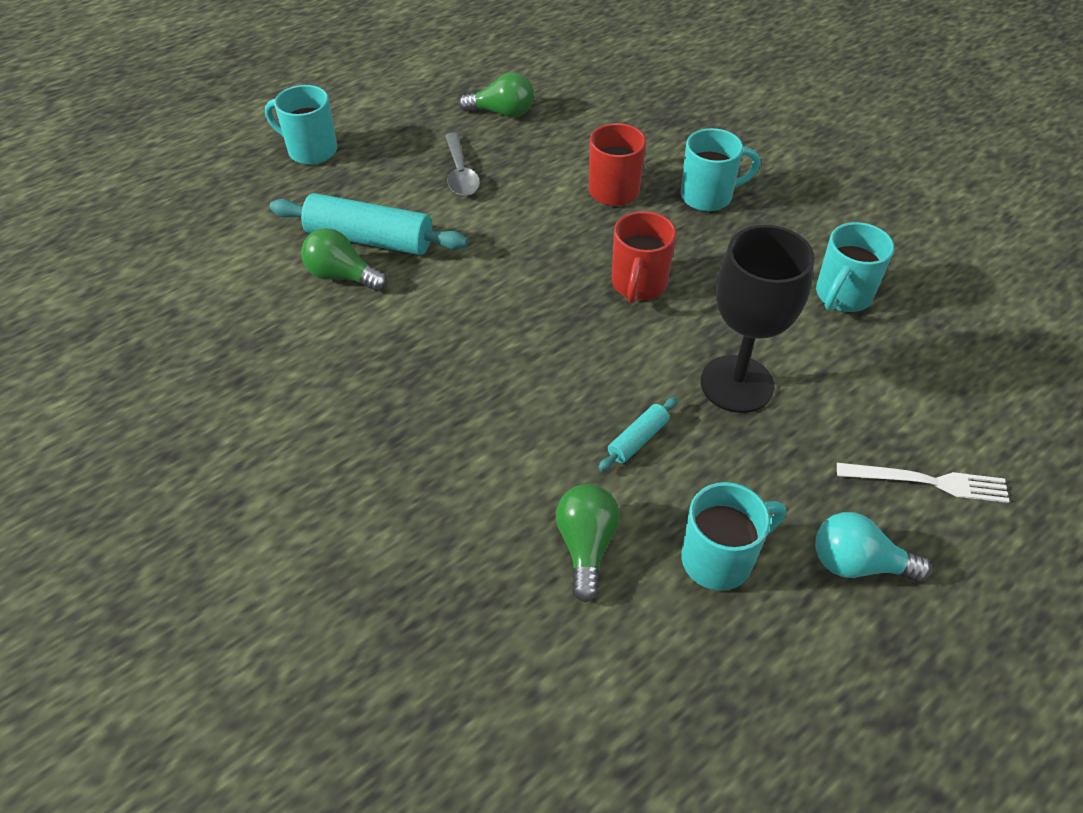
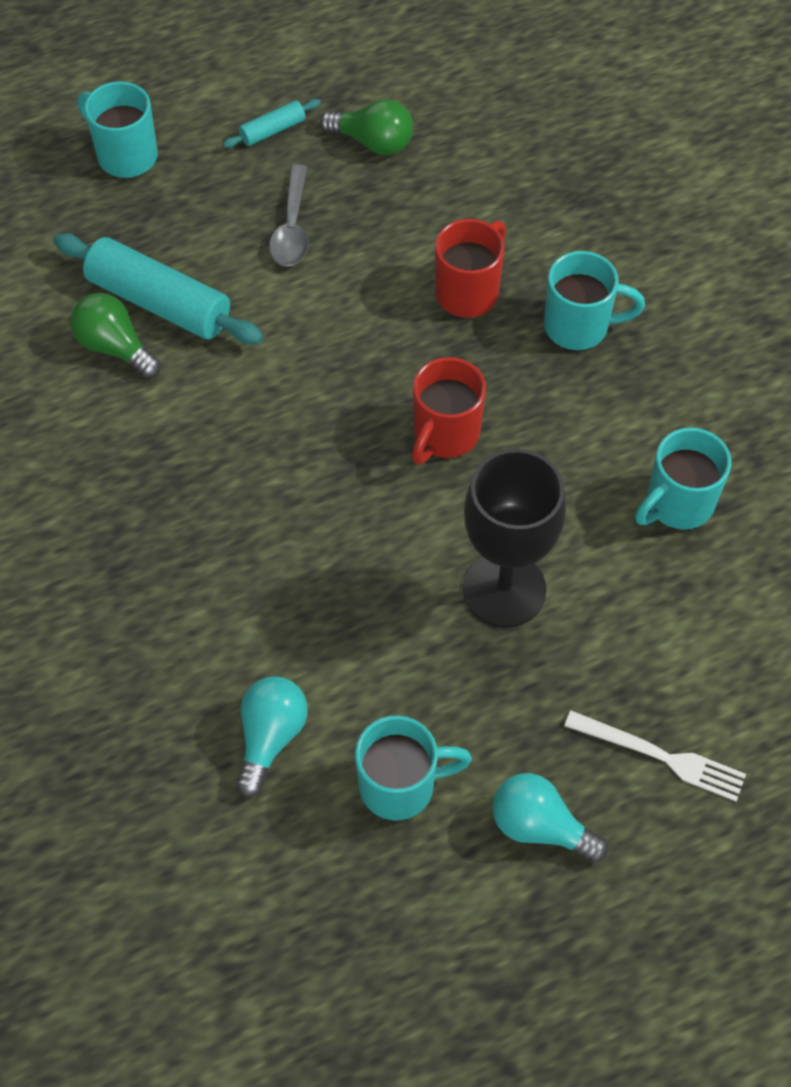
camera: 15 degrees right, 10 degrees up
green light bulb [556,484,620,602] -> turquoise light bulb [236,676,308,797]
turquoise rolling pin [598,397,677,471] -> turquoise rolling pin moved to [223,99,321,148]

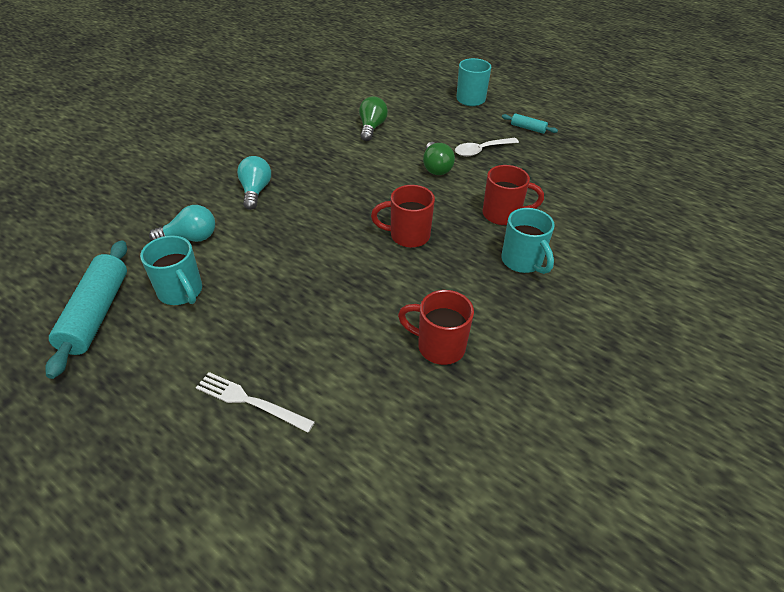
camera: 60 degrees right, 15 degrees down
turquoise rolling pin [53,233,263,344] -> turquoise rolling pin moved to [45,240,127,379]
grey spoon [269,164,309,266] -> white spoon [455,138,519,157]
green light bulb [320,99,413,155] -> green light bulb moved to [423,142,455,175]
black goblet [463,449,566,627] -> none
turquoise light bulb [492,773,608,863] -> turquoise light bulb moved to [237,156,271,210]
white fork [564,711,746,801] -> white fork turned 120 degrees clockwise [196,372,315,432]
turquoise mug [635,428,731,530] -> red mug [398,290,474,365]

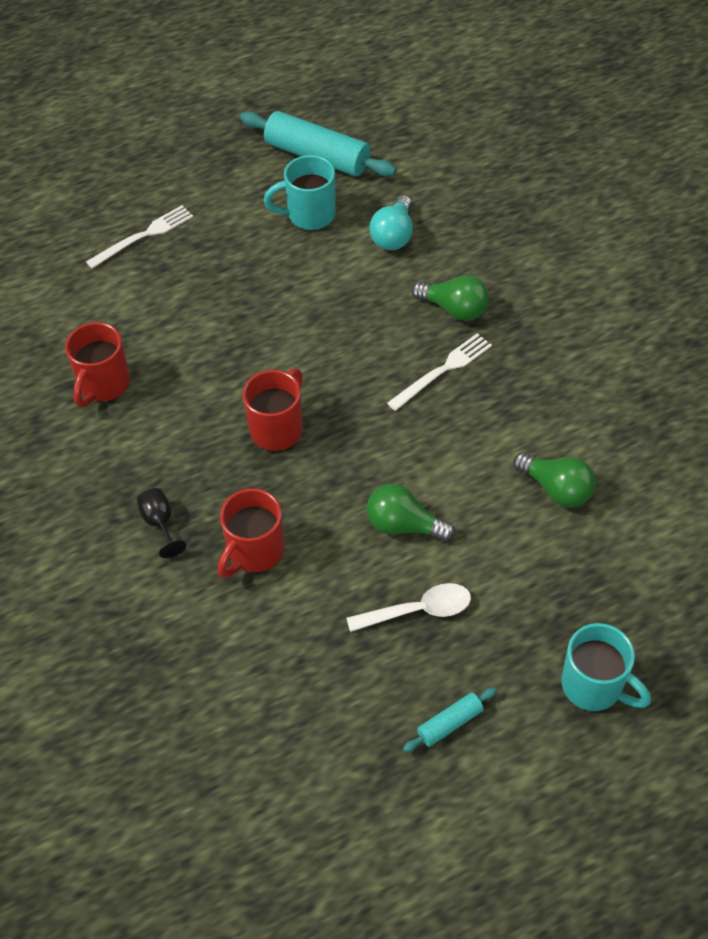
camera: 120 degrees right, 10 degrees up
turquoise light bulb [237,156,271,210] -> green light bulb [412,275,489,321]
red mug [398,290,474,365] -> red mug turned 150 degrees clockwise [65,322,130,407]
white spoon [455,138,519,157] -> white spoon turned 75 degrees clockwise [346,583,471,632]
turquoise mug [501,208,555,274] -> black goblet [137,488,186,558]
none -> white fork [387,333,492,411]

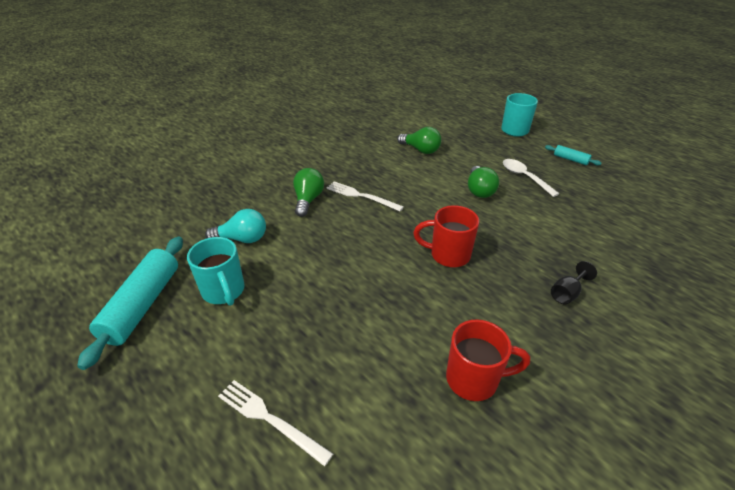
camera: 110 degrees left, 15 degrees down
red mug [218,488,284,578] -> none
green light bulb [513,452,596,507] -> green light bulb turned 105 degrees clockwise [397,127,441,154]

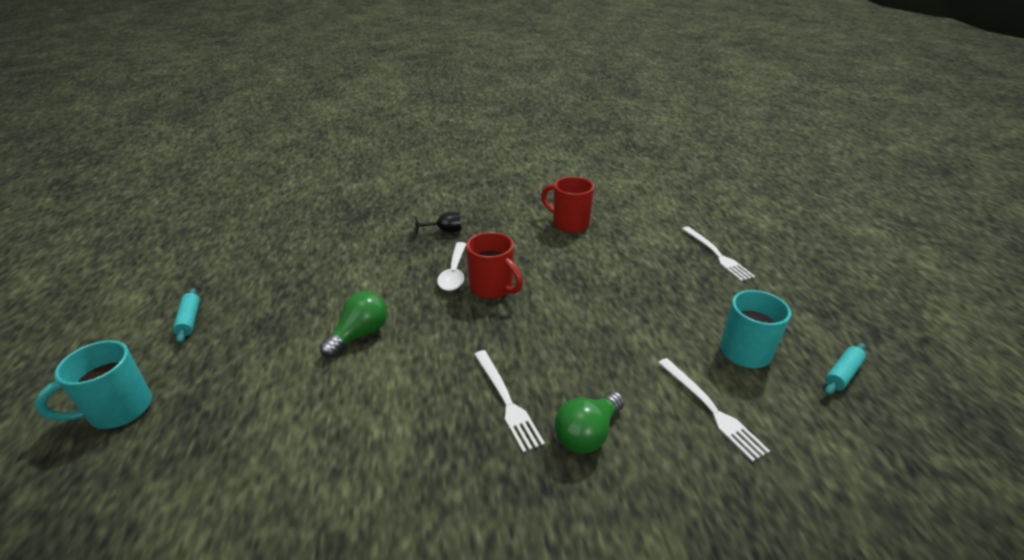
camera: 145 degrees left, 5 degrees down
turquoise rolling pin [77,237,183,370] -> turquoise rolling pin [824,343,866,395], size x0.48
turquoise light bulb [205,209,266,243] -> white fork [658,358,770,462]
green light bulb [397,127,441,154] -> none
white spoon [503,159,559,197] -> white spoon moved to [437,242,466,291]

